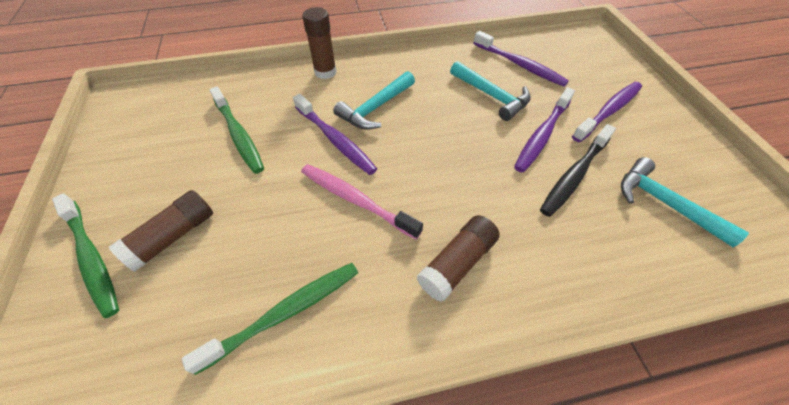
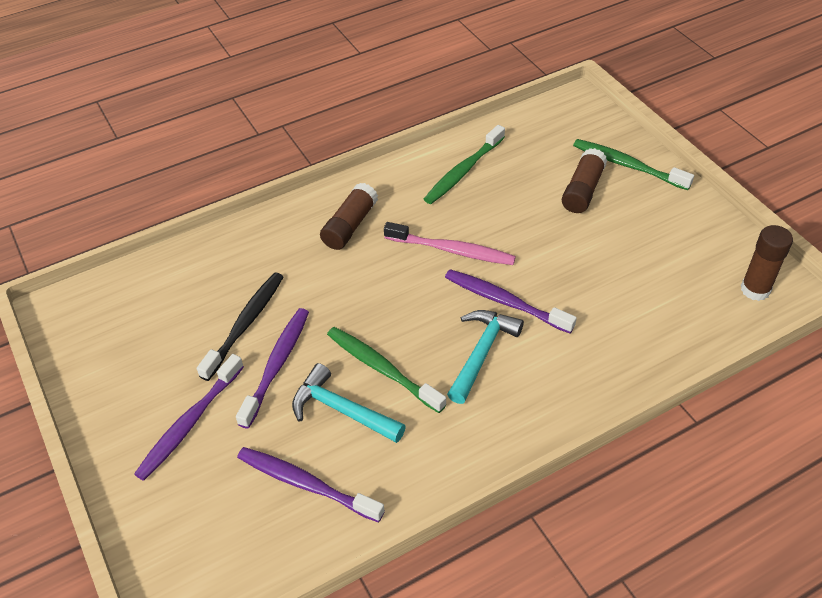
camera: 165 degrees right, 5 degrees down
green toothbrush [209,87,264,174] -> green toothbrush moved to [327,327,446,413]
brown glue stick [302,7,337,79] -> brown glue stick moved to [741,225,793,301]
turquoise hammer [621,157,749,247] -> none

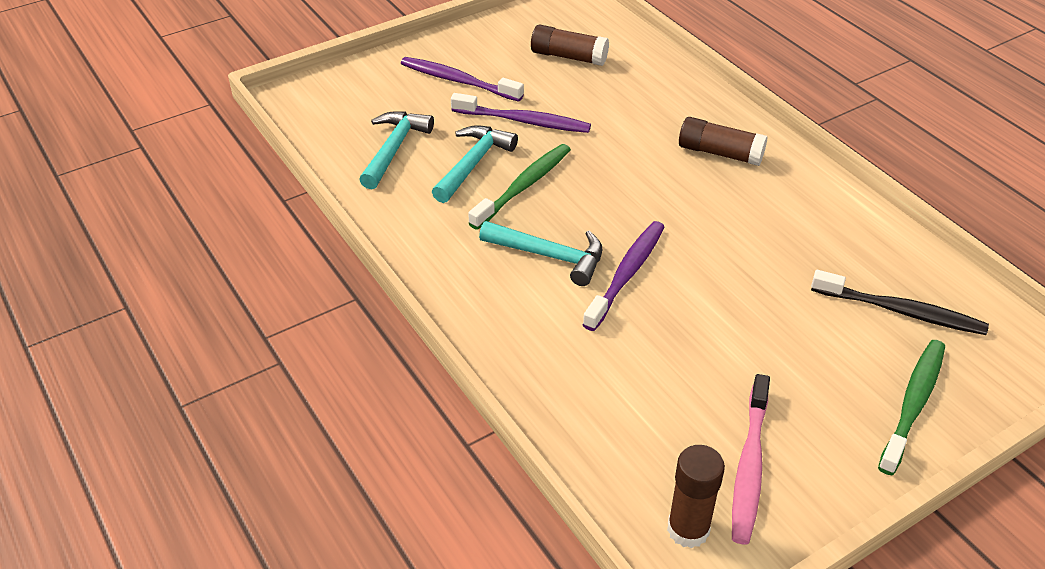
camera: 85 degrees right, 5 degrees down
black toothbrush [197,273,283,381] -> black toothbrush moved to [811,270,989,335]
purple toothbrush [237,447,385,522] -> turquoise hammer [359,111,434,189]
pink toothbrush [384,222,516,265] -> pink toothbrush moved to [732,374,770,544]
green toothbrush [424,125,505,204] -> none
brown glue stick [562,148,607,213] -> brown glue stick moved to [531,25,609,66]

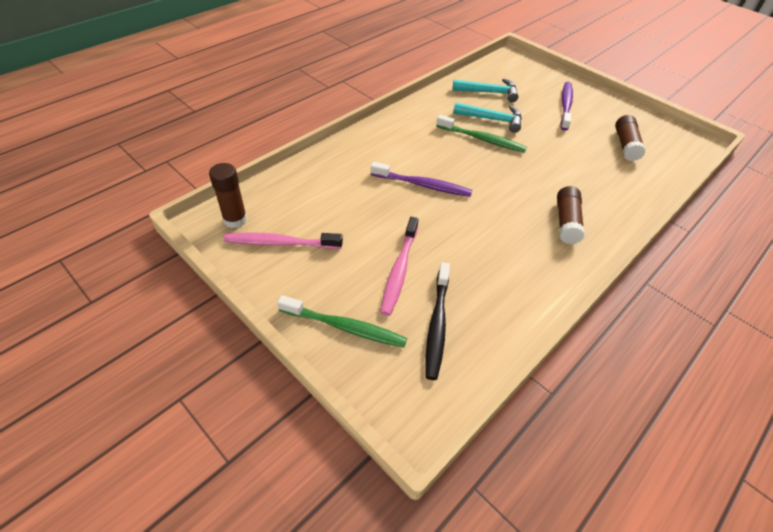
camera: 75 degrees right, 5 degrees up
purple toothbrush [451,93,591,133] -> none
turquoise hammer [479,221,602,286] -> none
none -> pink toothbrush [380,217,419,316]

